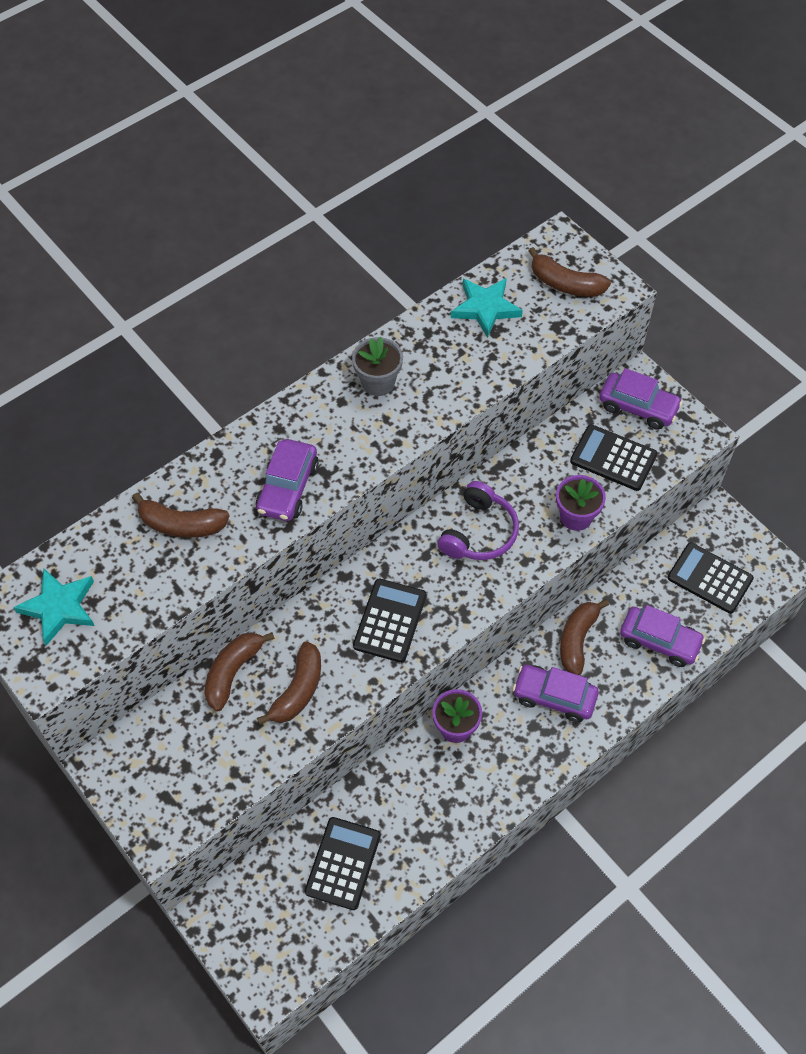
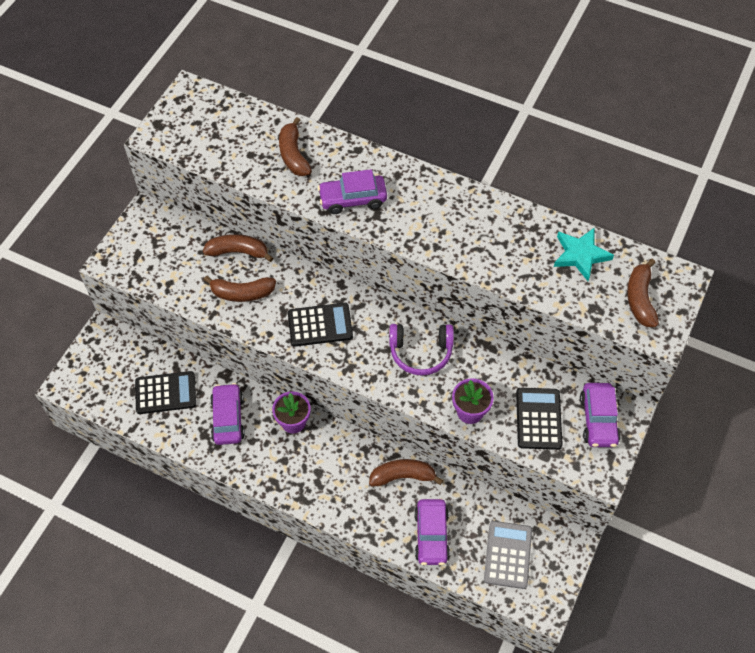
camera: 65 degrees right, 0 degrees up
turquoise star [13,568,94,646] -> none
grey flower pot [352,337,403,396] -> none
purple car [512,665,599,723] -> purple car moved to [210,383,245,445]
black calculator [667,542,754,614] -> grey calculator [484,521,532,589]

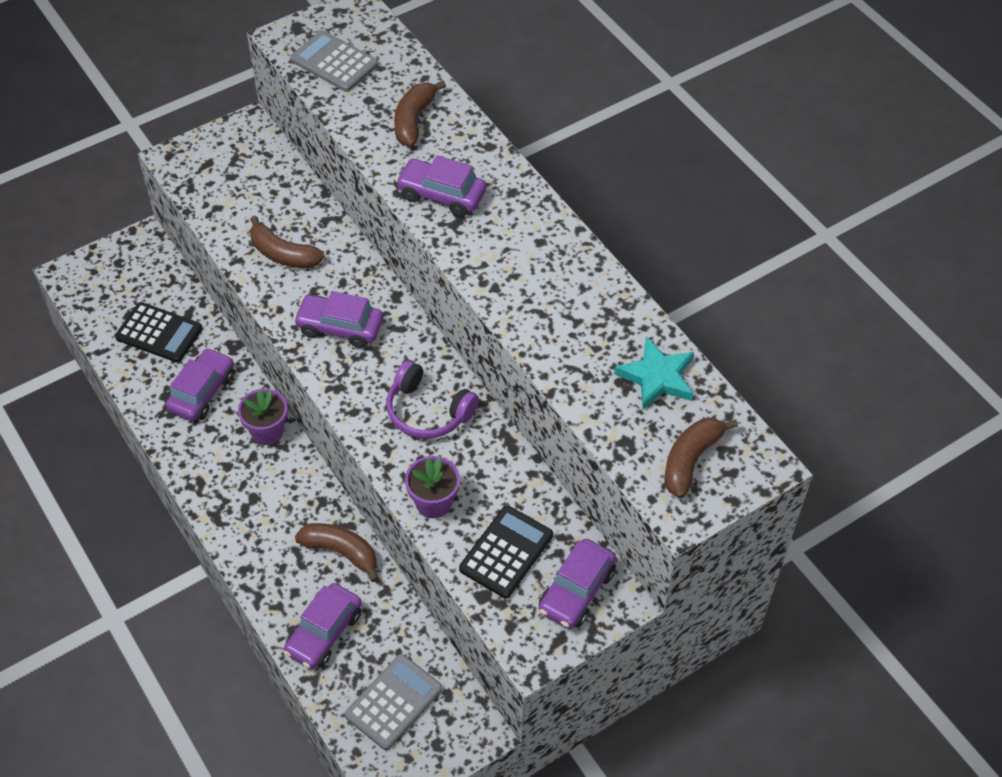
camera: 30 degrees right, 5 degrees down
brown banana [203,234,273,262] -> none
black calculator [288,303,353,347] -> purple car [293,291,383,348]
none -> grey calculator [290,31,378,92]

